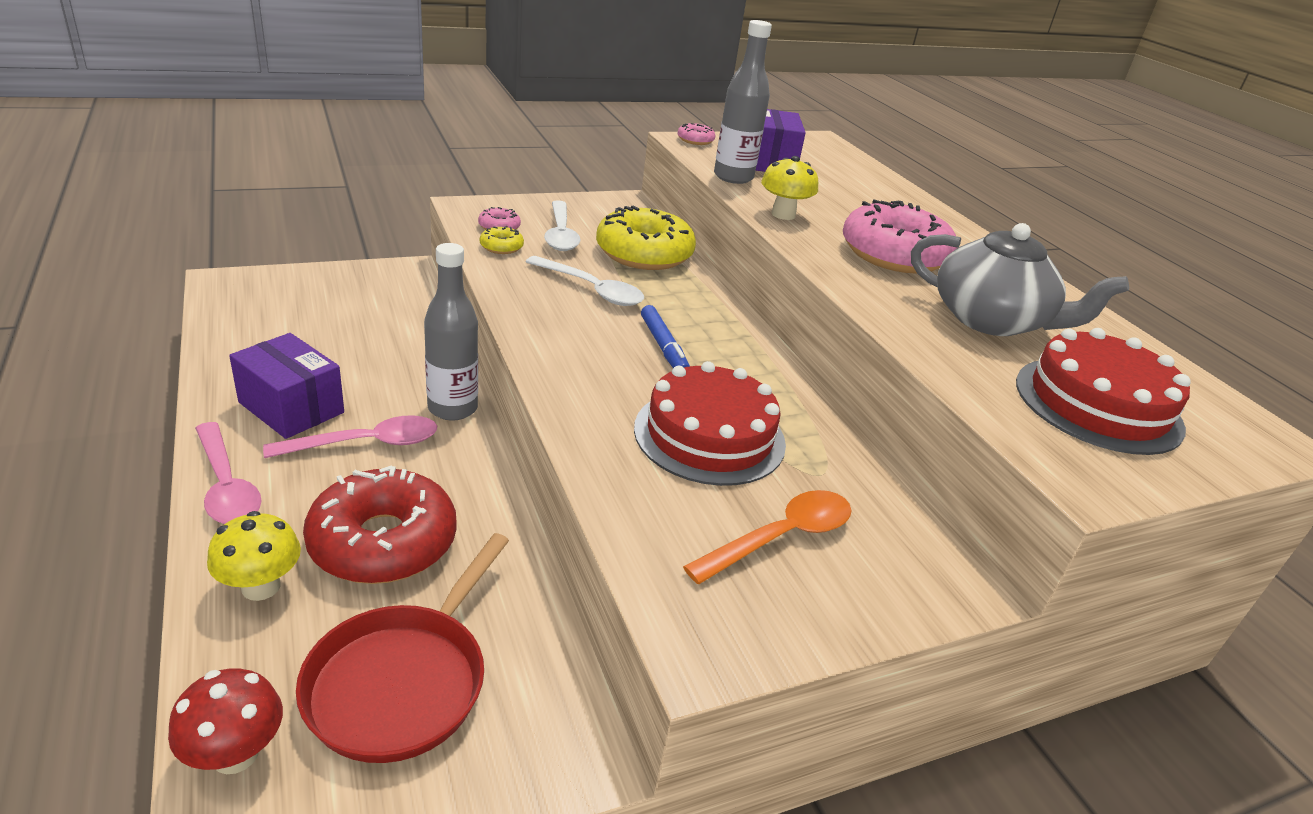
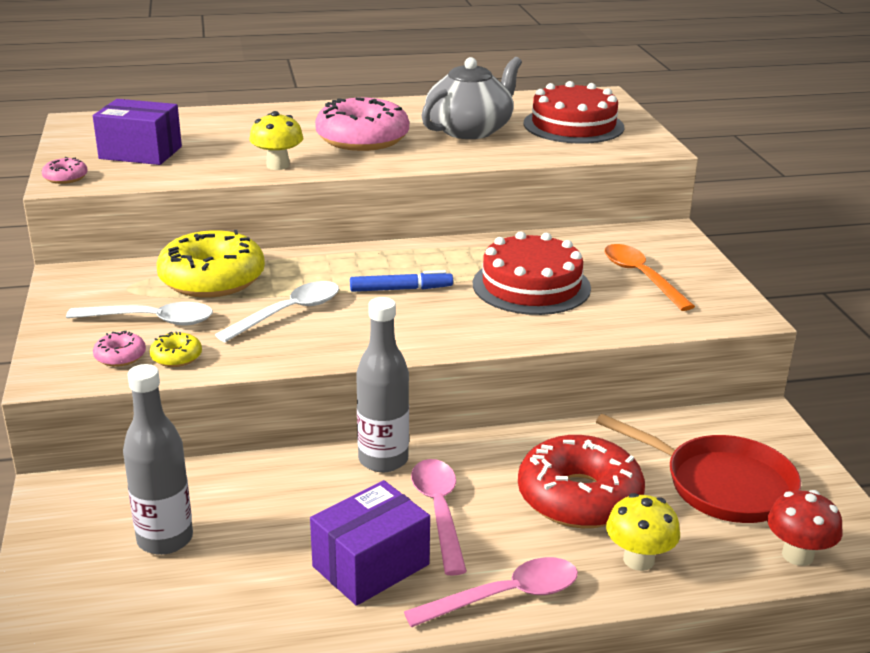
camera: 75 degrees left, 5 degrees down
grey bottle [714,20,772,184] -> grey bottle moved to [123,364,193,555]

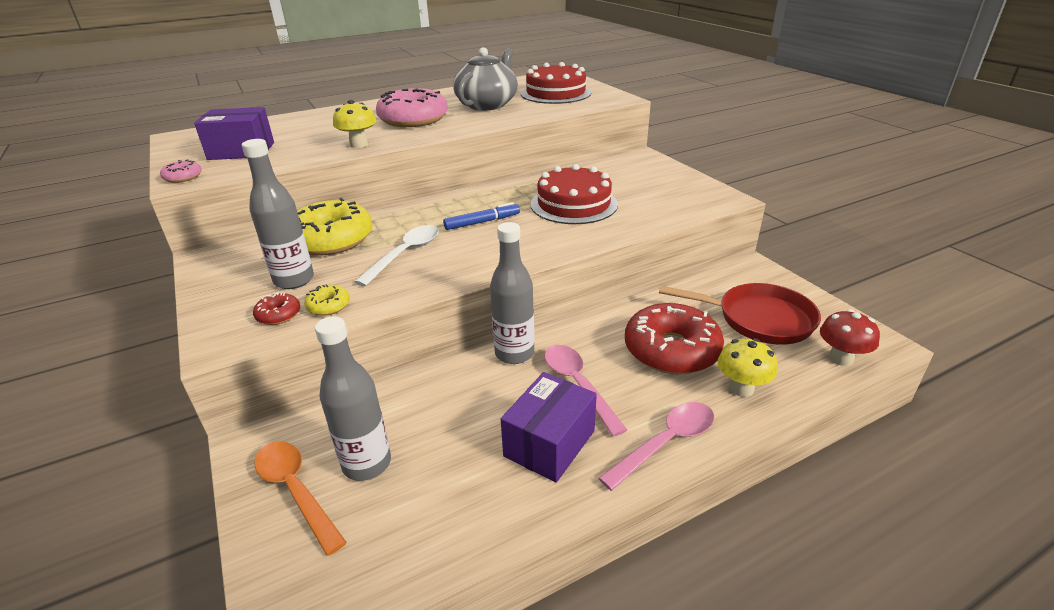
camera: 15 degrees left, 5 degrees up
white spoon [66,302,213,325] -> grey bottle [242,139,314,289]
pink donut [93,331,146,367] -> red donut [253,292,300,325]
orange spoon [604,244,695,311] -> orange spoon moved to [255,441,347,556]

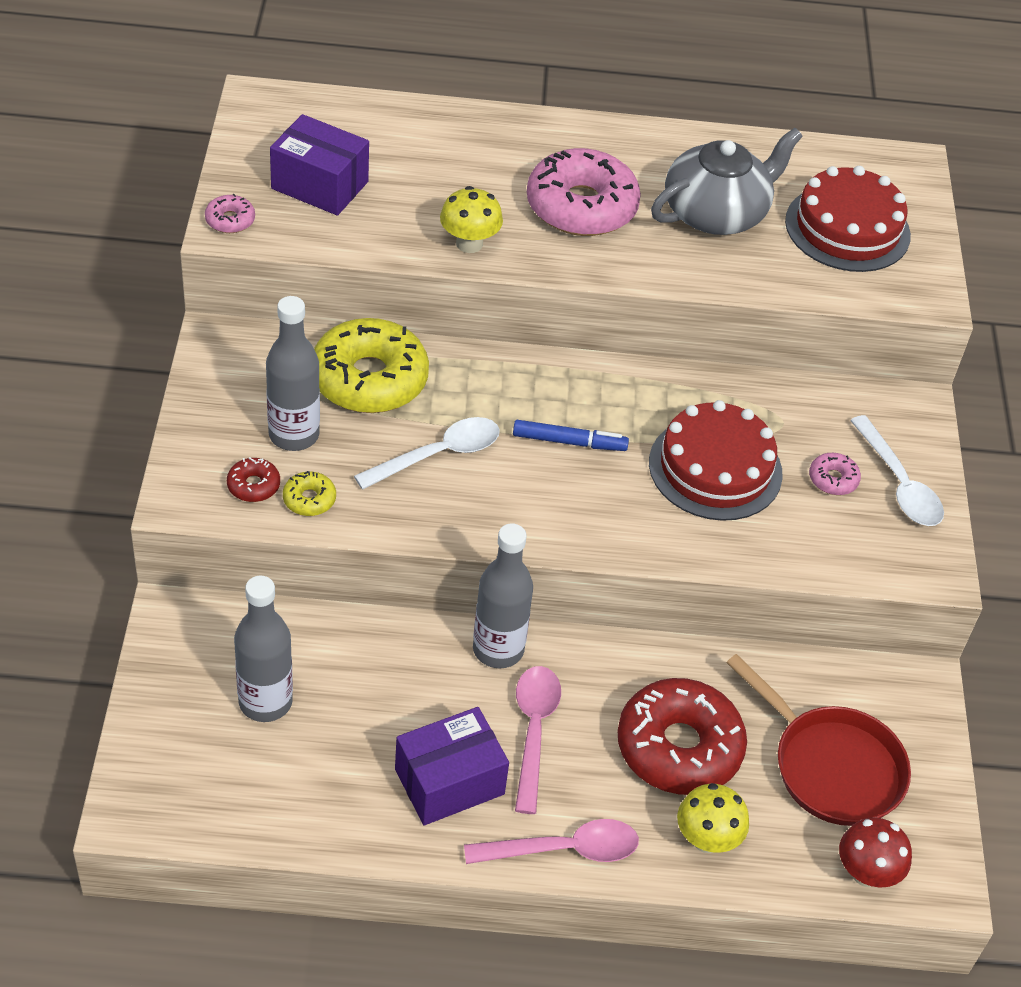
camera: 25 degrees right, 15 degrees up
orange spoon [255,441,347,556] -> none
none -> pink donut [809,453,861,495]
none -> white spoon [850,415,944,526]

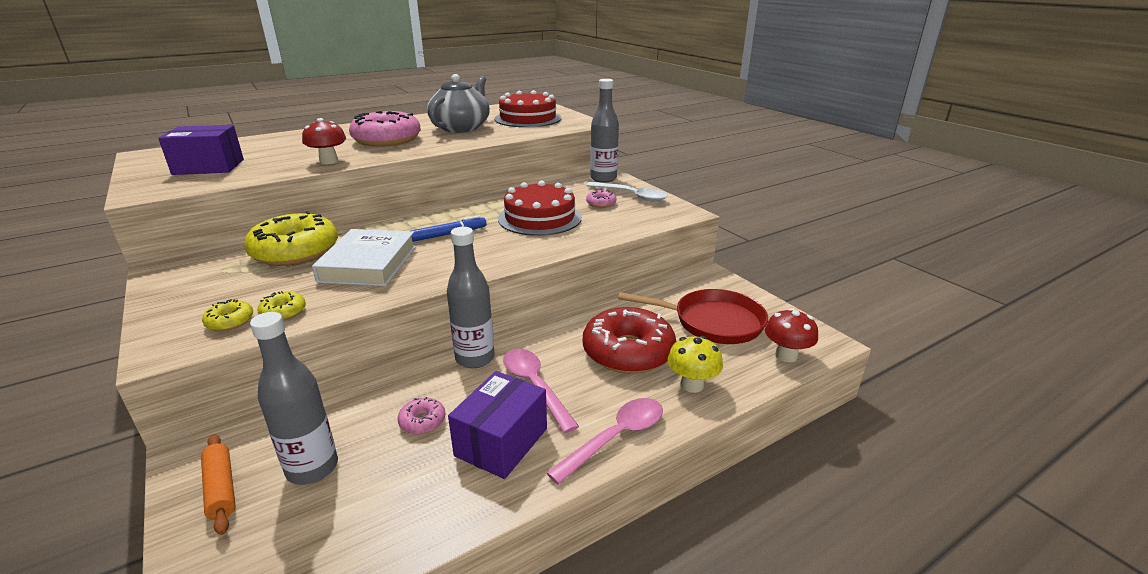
camera: 30 degrees left, 20 degrees down
pink donut [205,194,255,233] -> pink donut moved to [397,397,446,434]
red donut [227,457,280,502] -> yellow donut [202,299,253,331]
grey bottle [266,296,320,451] -> grey bottle moved to [590,79,619,183]
white spoon [354,417,500,490] -> white book [312,229,416,286]
yellow mushroom [440,186,503,253] -> red mushroom [302,118,346,164]
none -> orange rolling pin [201,434,236,535]

